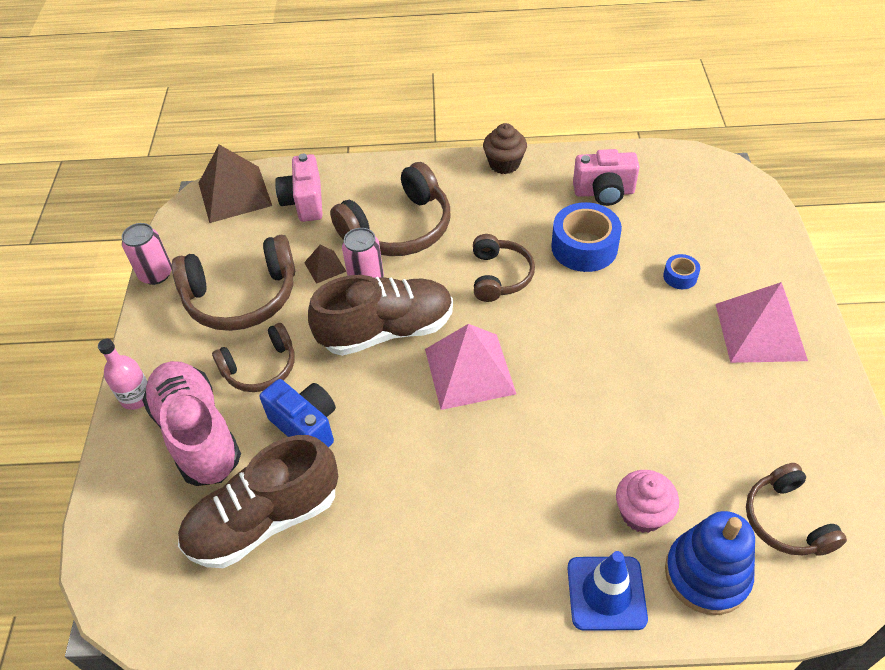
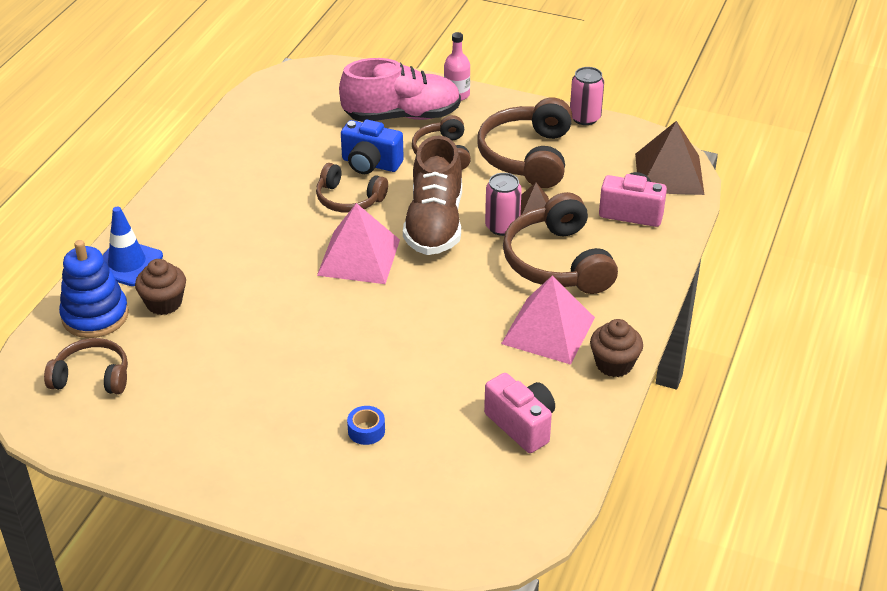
camera: 110 degrees right, 10 degrees down
brown shoe [178,435,338,568] -> none
blue camera [260,379,336,447] -> blue camera turned 45 degrees clockwise [341,120,404,174]
brown headphones [473,234,535,302] -> brown headphones moved to [316,163,388,213]
blue tape [551,202,622,272] -> none
pink camera [573,149,639,206] -> pink camera turned 120 degrees clockwise [484,373,555,453]
pink cupcake [616,470,679,533] -> brown cupcake [135,259,186,315]
pink pyramid [716,282,808,363] -> pink pyramid moved to [501,276,595,365]

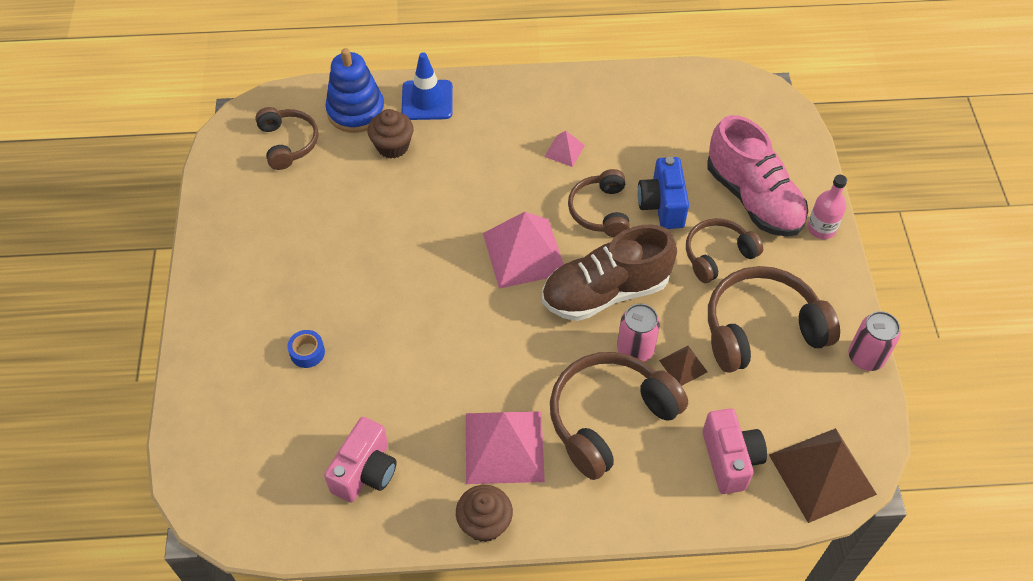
camera: 65 degrees right, 15 degrees up
none -> pink pyramid [544,131,585,167]

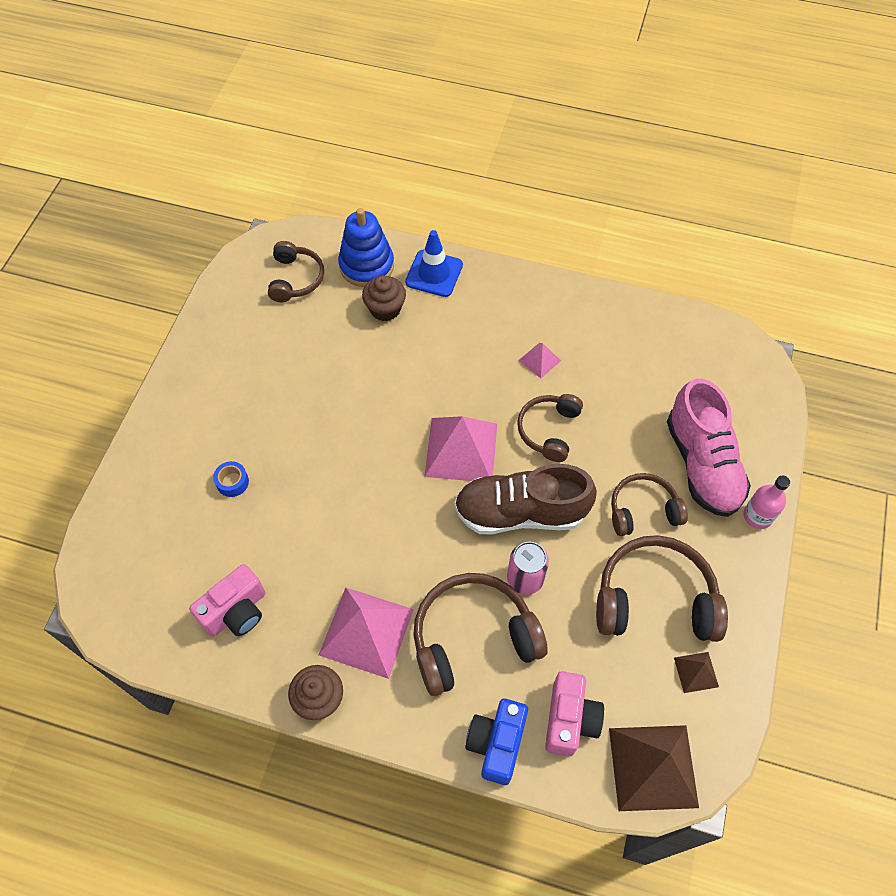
camera: 20 degrees right, 5 degrees up
blue camera [637,157,689,229] -> blue camera moved to [465,699,528,785]
brown pyramid [659,346,708,386] -> brown pyramid moved to [674,652,719,693]
pink can [848,311,901,371] -> none

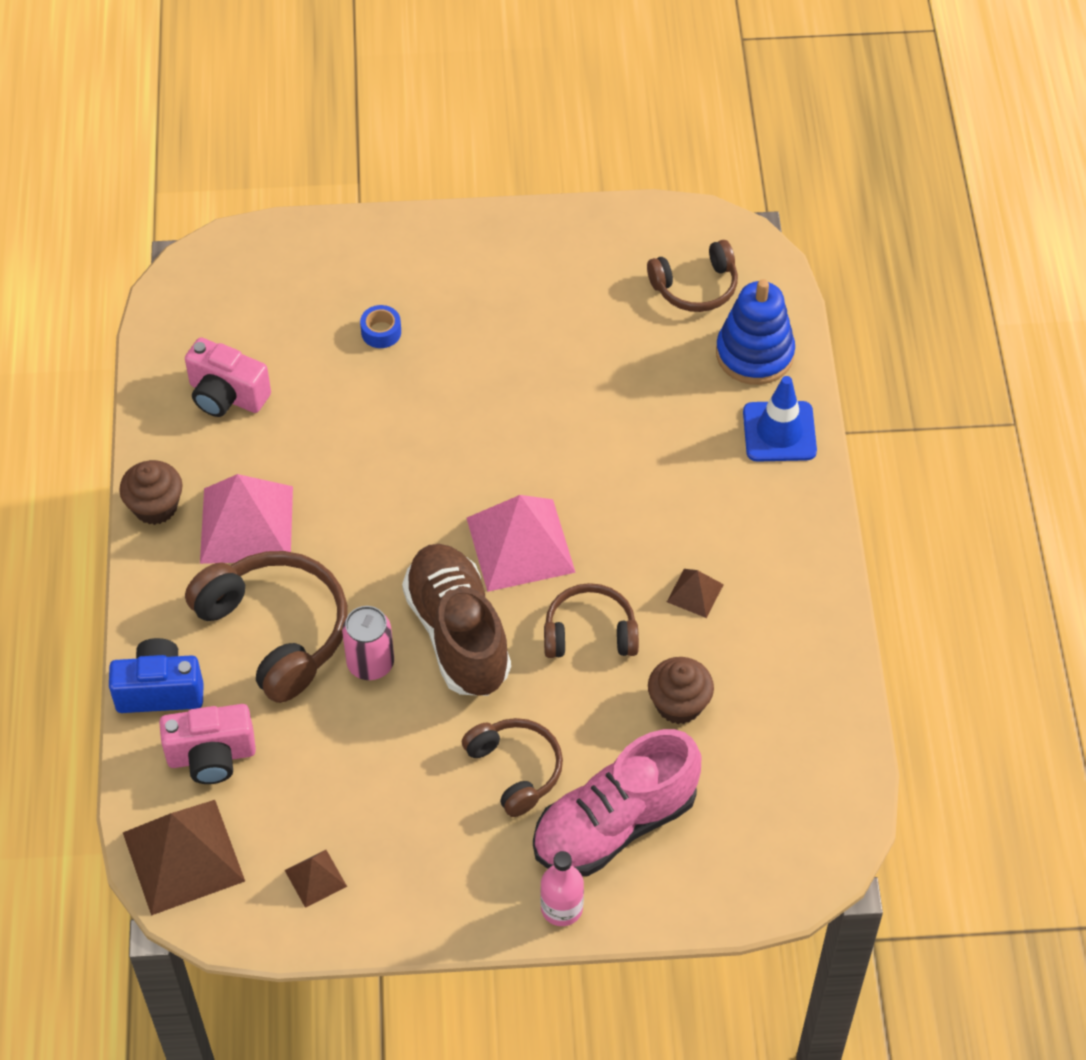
camera: 70 degrees right, 5 degrees down
brown cupcake [362,275,406,321] -> brown cupcake moved to [648,657,714,724]
pink pyramid [519,343,561,379] -> brown pyramid [667,569,724,618]
brown headphones [596,535,728,642] -> none

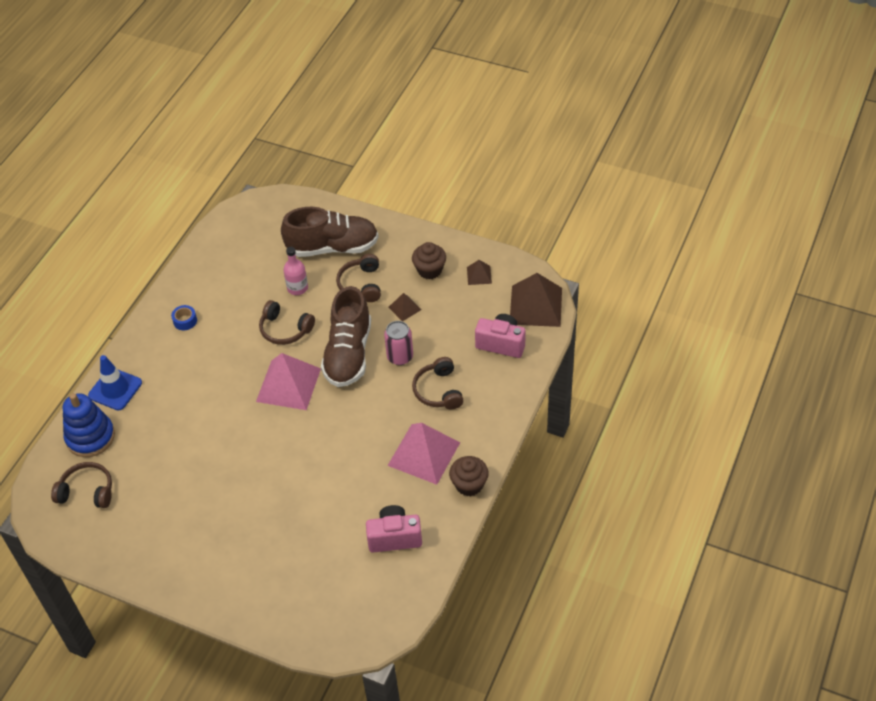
camera: 150 degrees left, 5 degrees down
blue camera [109,638,203,713] -> none
pink camera [185,337,271,417] -> pink camera turned 60 degrees counterclockwise [366,505,422,552]
brown headphones [185,551,348,703] -> brown headphones [412,357,464,409], size x0.61
blue tape [360,305,401,348] -> blue tape moved to [171,305,197,330]
pink shoe [533,729,702,876] -> brown shoe [281,207,379,257]
pink bottle [540,851,584,926] -> pink bottle moved to [283,247,308,295]
brown cupcake [648,657,714,724] -> brown cupcake moved to [412,242,446,279]
brown pyramid [667,569,724,618] -> brown pyramid moved to [388,293,421,321]

